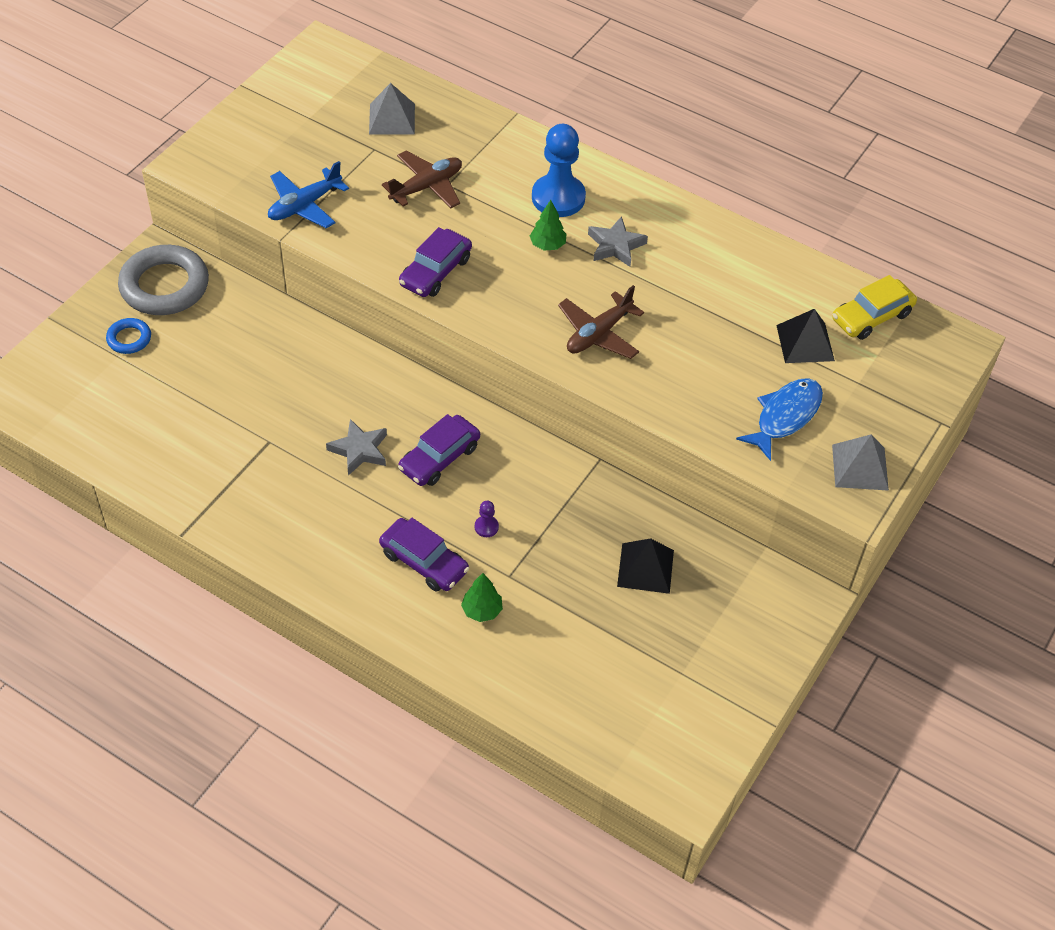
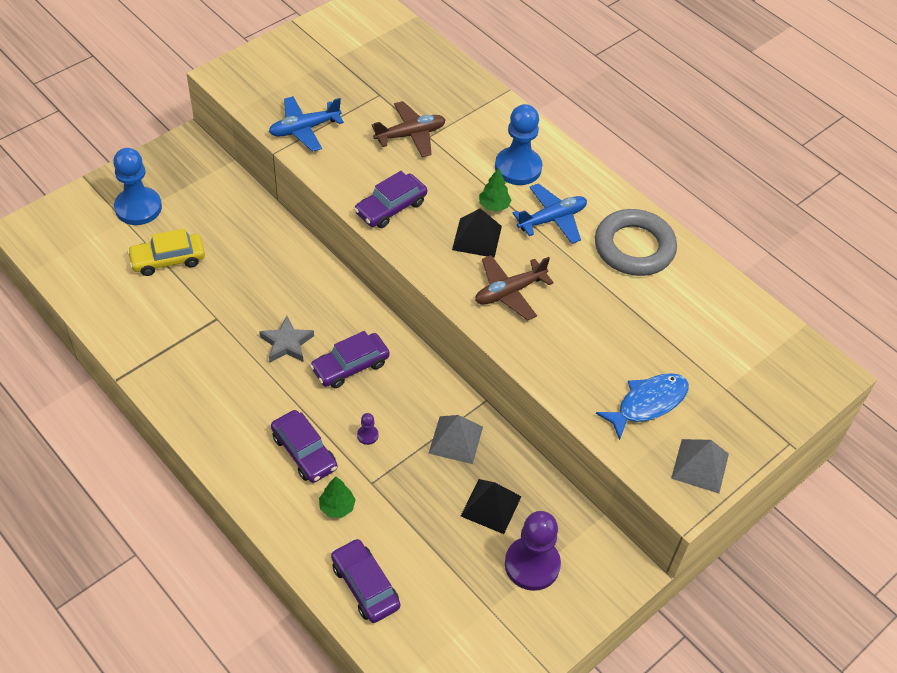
camera: 15 degrees right, 0 degrees up
blue ring [106,318,151,354] -> blue pawn [113,148,162,225]
grey ring [118,245,209,315] -> grey ring moved to [595,209,677,276]
grey pyramid [369,83,415,135] -> grey pyramid moved to [428,415,483,464]
grey star [588,216,648,267] -> blue plane [513,183,587,244]
black pyramid [776,309,835,363] -> black pyramid moved to [452,208,502,258]
yellow car [832,275,917,340] -> yellow car moved to [127,229,205,276]
none -> purple car [331,538,400,623]
none -> purple pawn [505,511,561,591]

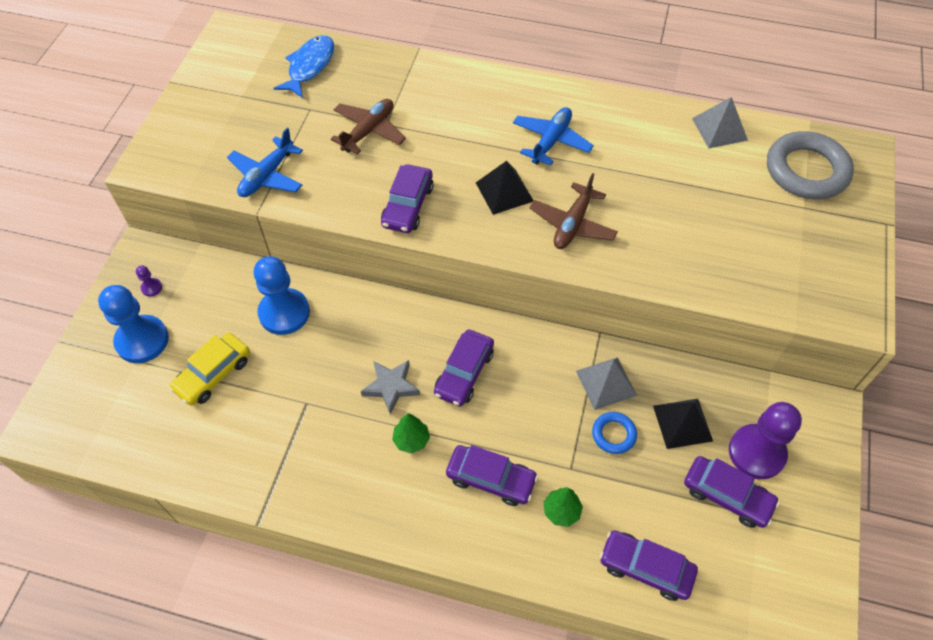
camera: 30 degrees left, 5 degrees up
purple pawn [357,413,379,445] -> purple pawn moved to [136,266,162,296]
green tree [479,167,511,212] -> green tree moved to [392,413,430,453]
blue pawn [495,104,542,185] -> blue pawn moved to [254,256,310,335]
grey ring [595,209,677,276] -> grey ring moved to [767,131,854,200]
blue fish [596,373,689,440] -> blue fish moved to [273,35,334,98]
grey pyramid [671,439,729,494] -> grey pyramid moved to [692,97,748,148]
none -> blue ring [592,412,637,454]
none -> purple car [684,456,780,528]

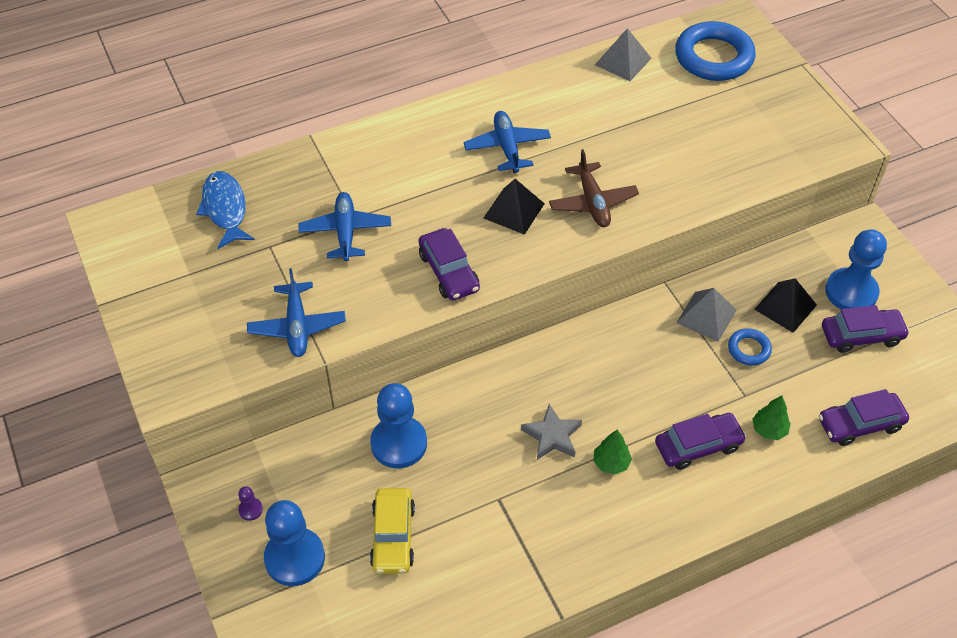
camera: 40 degrees left, 5 degrees down
brown plane [331,99,406,154] -> blue plane [299,192,391,262]
purple car [434,329,494,406] -> none
purple pawn [729,402,802,479] -> blue pawn [825,229,887,309]
grey ring [767,131,854,200] -> blue ring [675,21,756,81]

